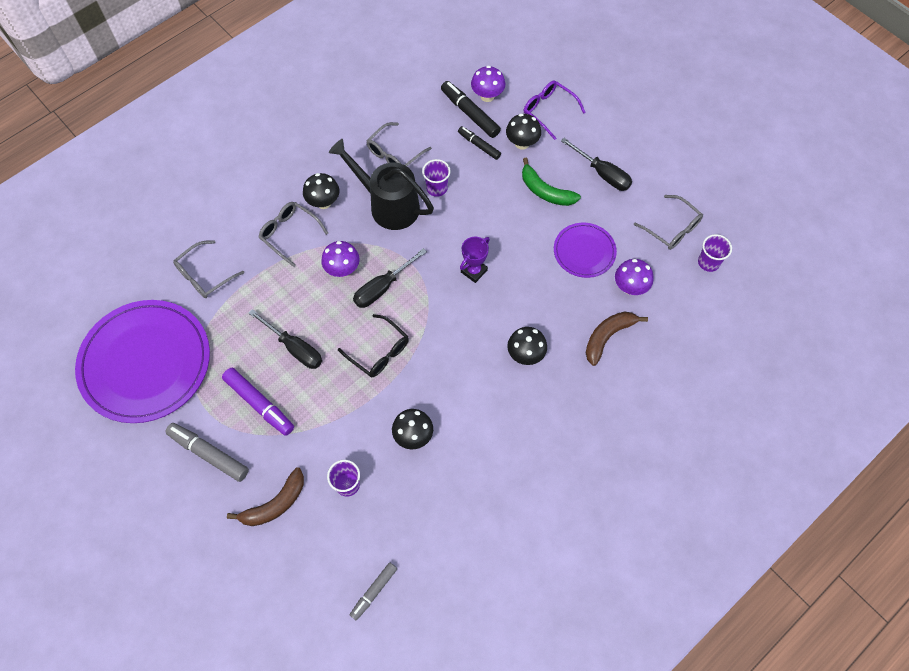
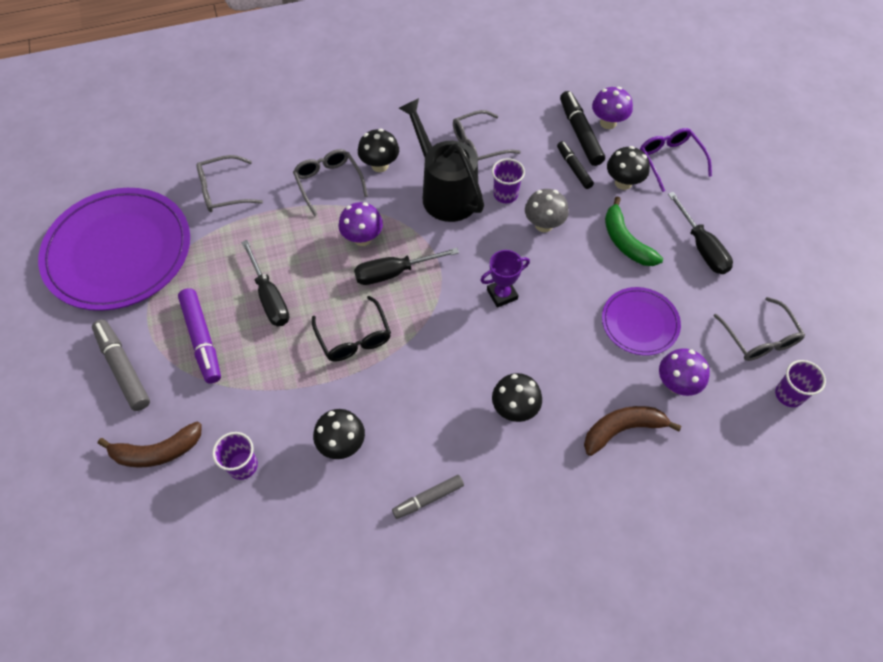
camera: 25 degrees right, 5 degrees down
grey marker [350,562,397,620] -> grey marker moved to [392,475,464,519]
none -> grey mushroom [525,189,569,232]

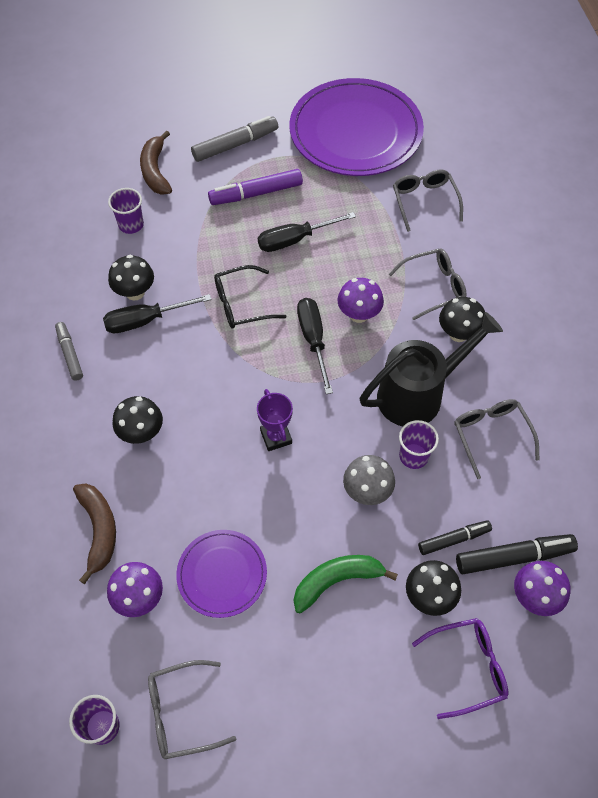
camera: 95 degrees right, 0 degrees up
black screwdriver [668,192,733,274] -> black screwdriver moved to [103,294,212,333]

